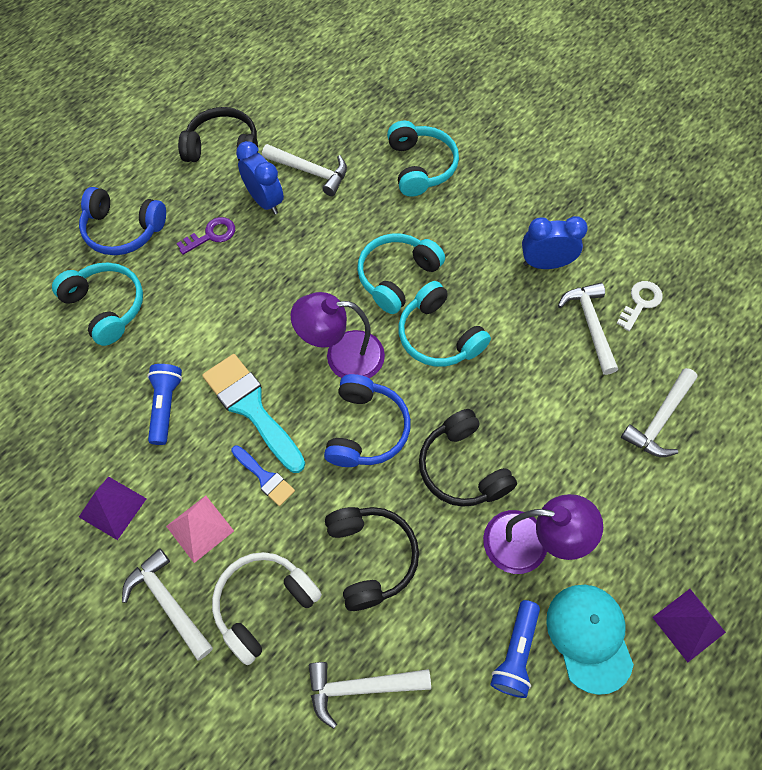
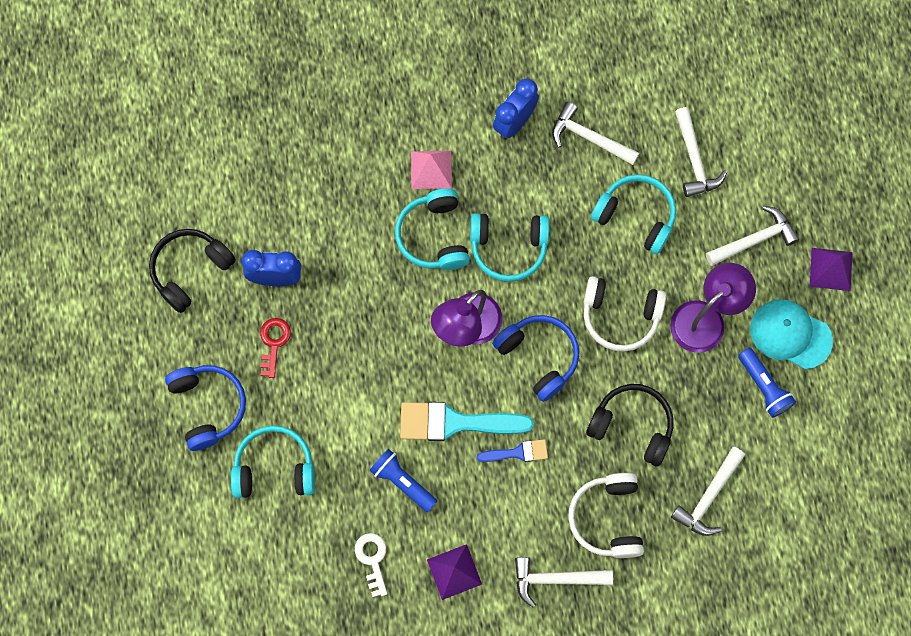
camera: 50 degrees left, 10 degrees up
blue headphones [79,187,166,255] -> blue headphones turned 75 degrees counterclockwise [165,365,246,451]
pink pyramid [166,496,234,563] -> pink pyramid moved to [411,151,452,189]
purple key [176,217,235,255] -> red key [260,318,291,378]
white hammer [262,144,347,196] -> white hammer moved to [706,206,799,266]
turquoise headphones [387,121,459,197] -> turquoise headphones moved to [591,174,676,254]
black headphones [419,409,517,507] -> white headphones [584,276,666,352]
white key [617,281,663,331] -> white key moved to [355,533,387,597]

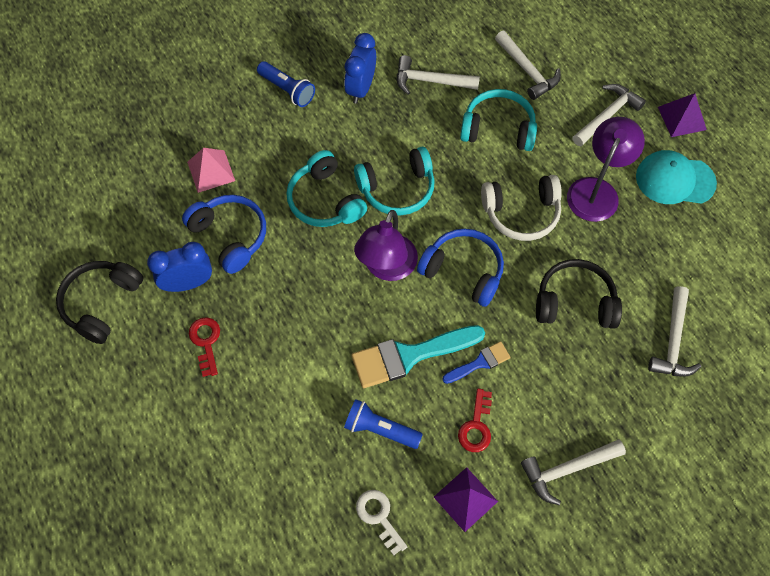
camera: 20 degrees left, 10 degrees down
blue headphones [165,365,246,451] -> blue headphones moved to [182,195,266,274]
turquoise headphones [231,426,315,498] -> none
pink pyramid [411,151,452,189] -> pink pyramid moved to [187,148,235,193]
white headphones [568,473,644,558] -> none
blue flashlight [738,348,796,418] -> blue flashlight moved to [257,61,315,107]
none -> red key [458,388,492,452]

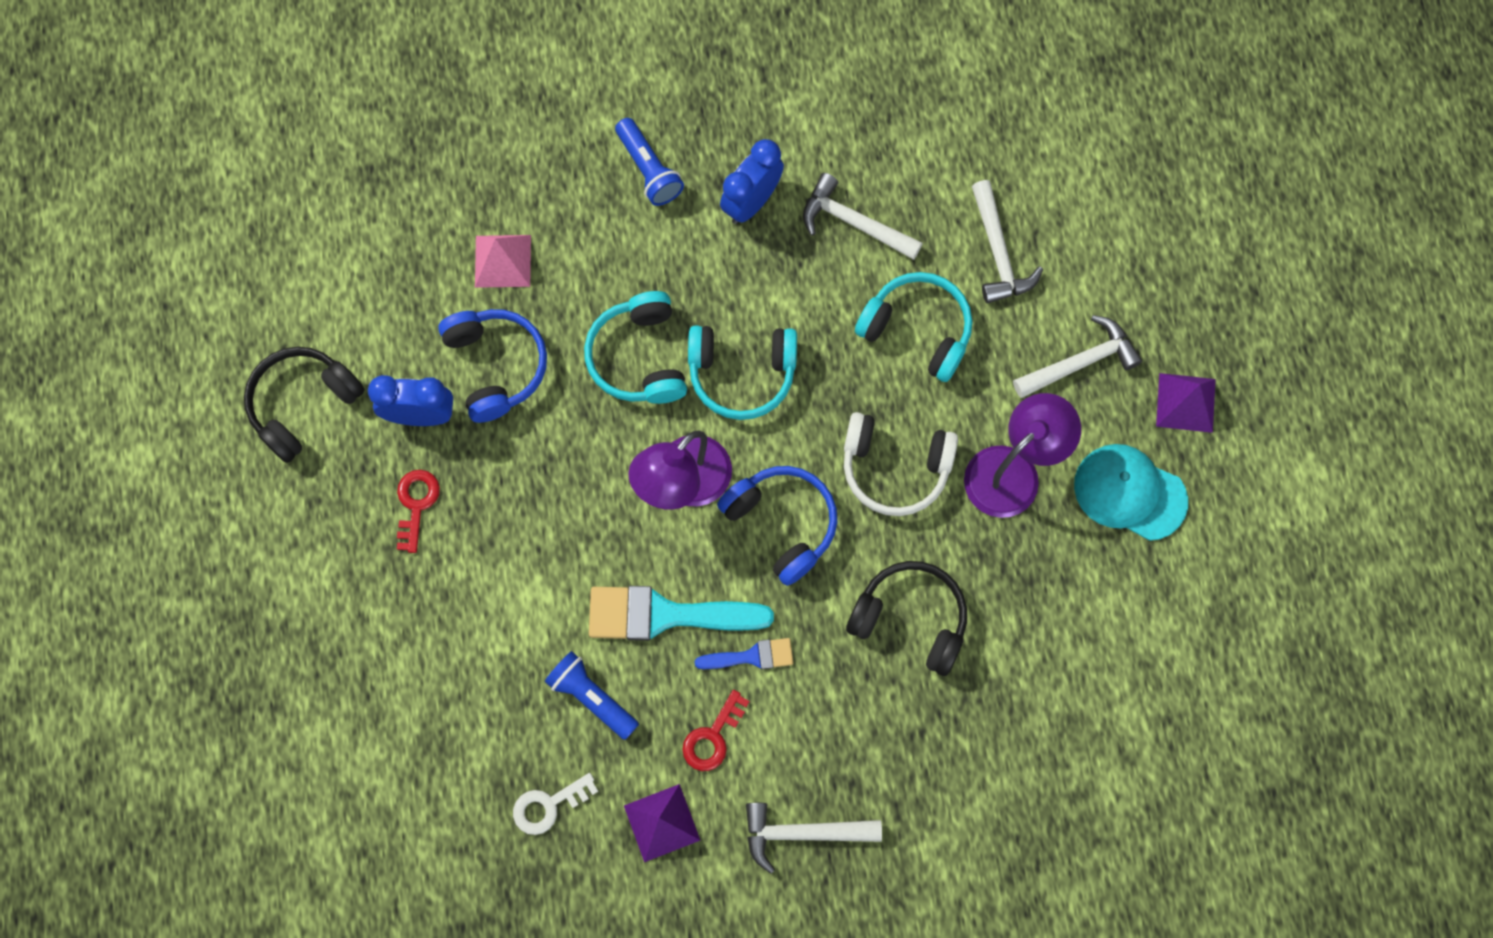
camera: 20 degrees right, 10 degrees up
white key [356,490,407,556] -> white key turned 105 degrees counterclockwise [513,773,598,835]
white hammer [648,286,702,377] -> none

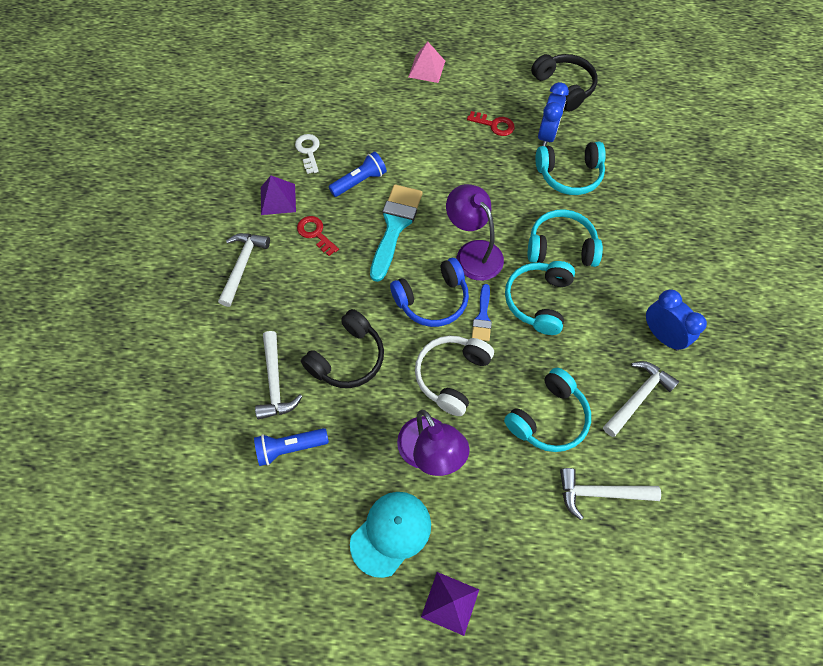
camera: 105 degrees right, 10 degrees down
blue headphones [438,309,547,423] -> turquoise headphones [535,141,606,195]
pink pyramid [475,235,531,288] -> pink pyramid moved to [408,41,445,83]
blue flashlight [615,118,684,206] -> blue flashlight moved to [254,428,329,466]
blue brush [695,638,793,670] -> blue brush moved to [472,284,492,341]
white hammer [1013,315,1142,398] -> white hammer moved to [255,331,303,420]

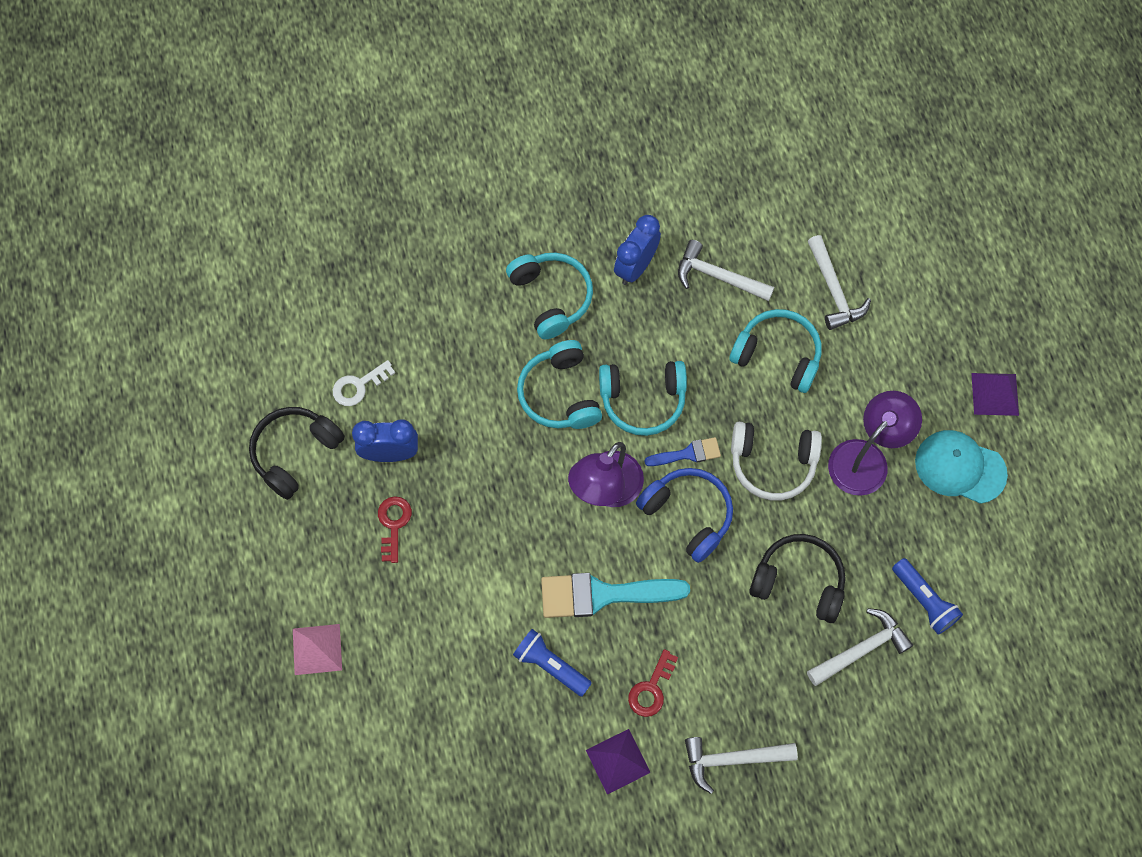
camera: 110 degrees left, 5 degrees up
white key [295,134,320,174] -> white key moved to [333,360,395,406]
turquoise headphones [535,141,606,195] -> turquoise headphones moved to [506,253,593,340]

